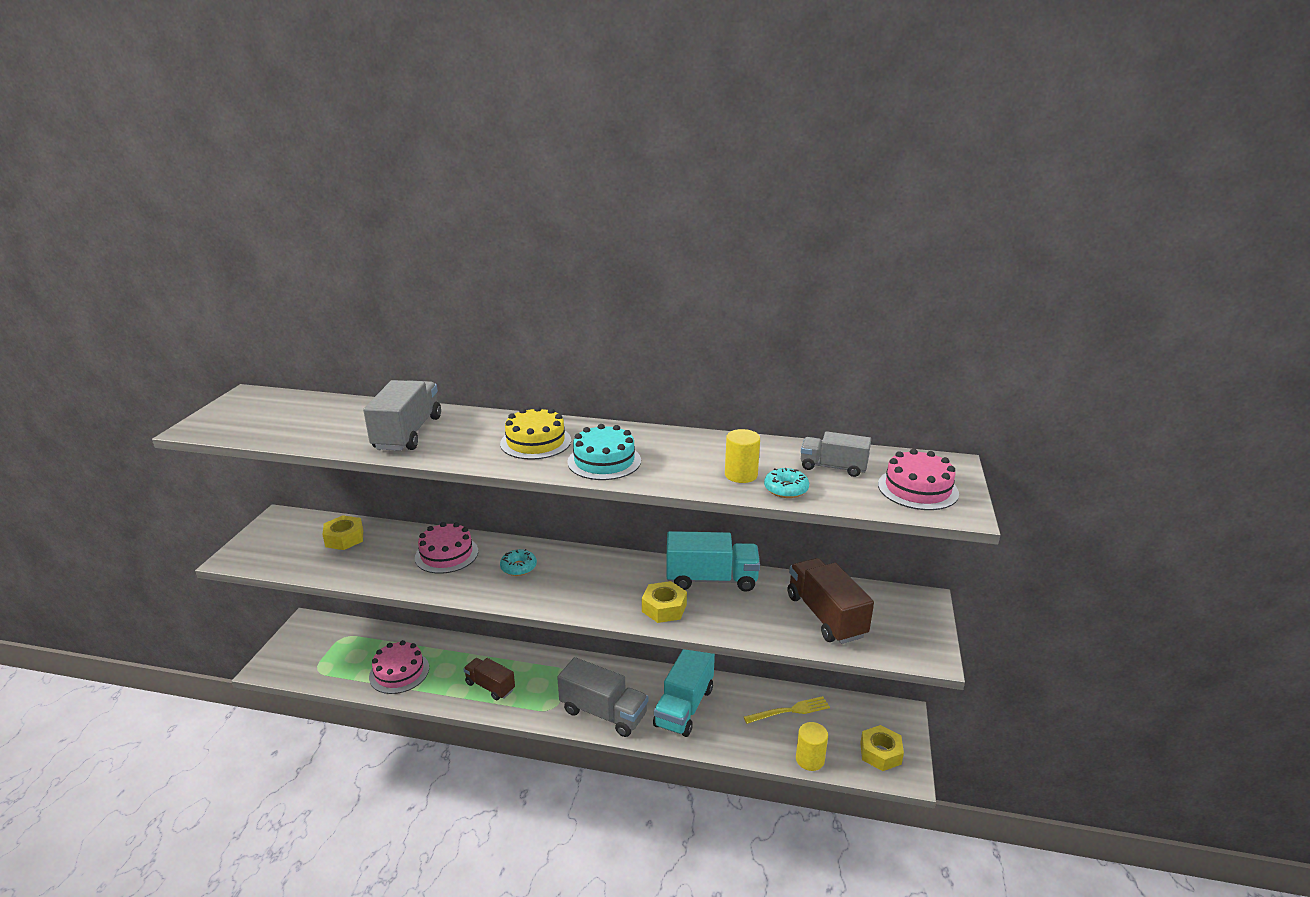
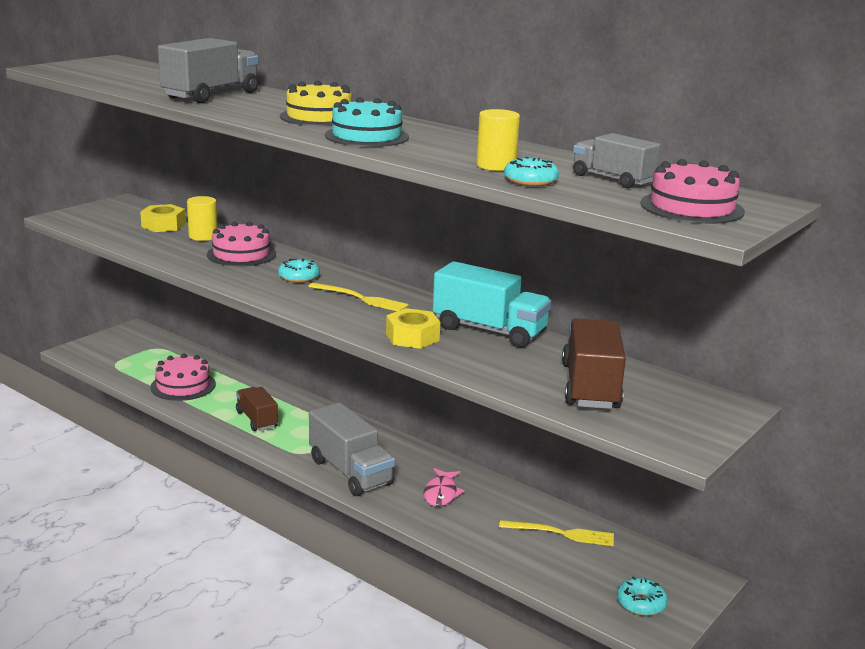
camera: 25 degrees right, 5 degrees down
turquoise truck [653,649,715,737] -> pink fish [424,468,464,507]
yellow cylinder [796,722,828,771] -> yellow cylinder moved to [187,196,218,241]
yellow nut [860,725,904,771] -> turquoise donut [617,577,668,616]
none -> yellow fork [308,283,409,311]

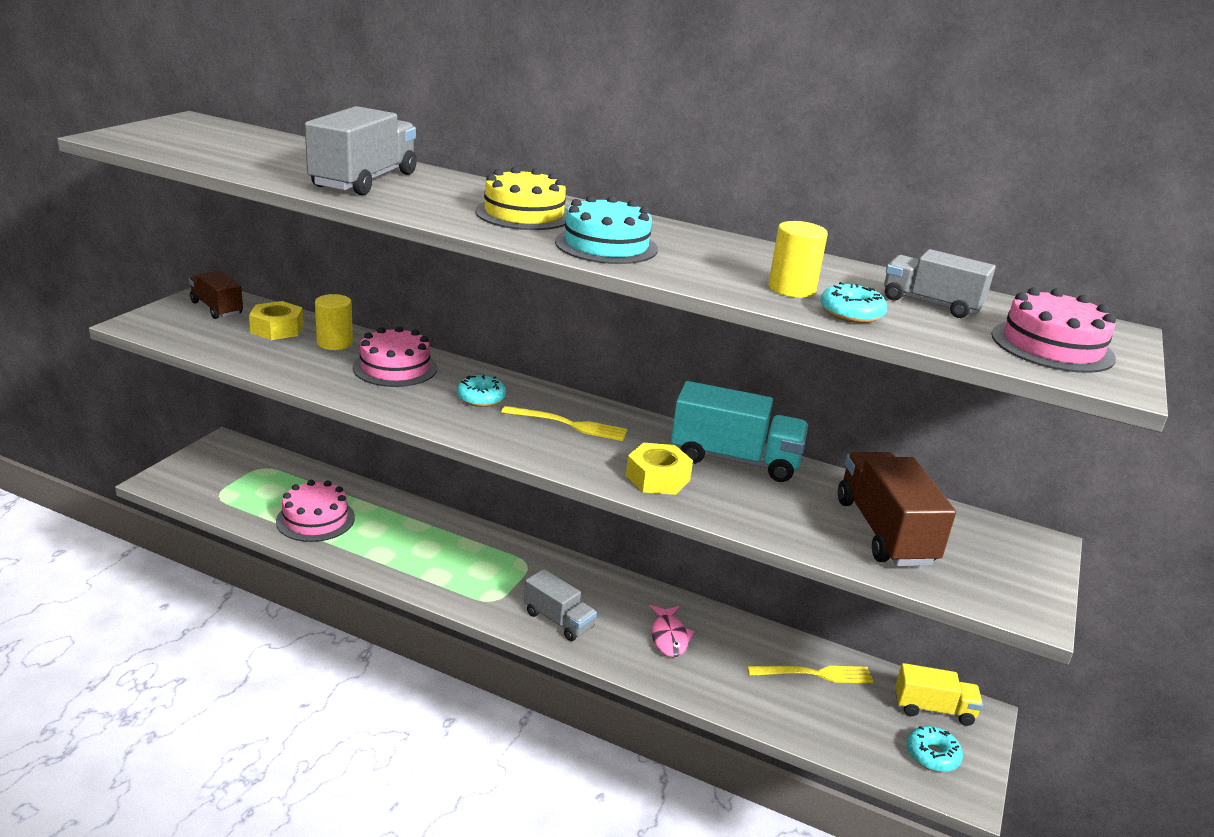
camera: 15 degrees left, 5 degrees up
brown truck [236,387,278,431] -> brown truck moved to [189,271,243,319]
grey truck [309,402,395,496] -> grey truck [524,569,597,641], size x0.63
none -> yellow truck [895,663,983,726]

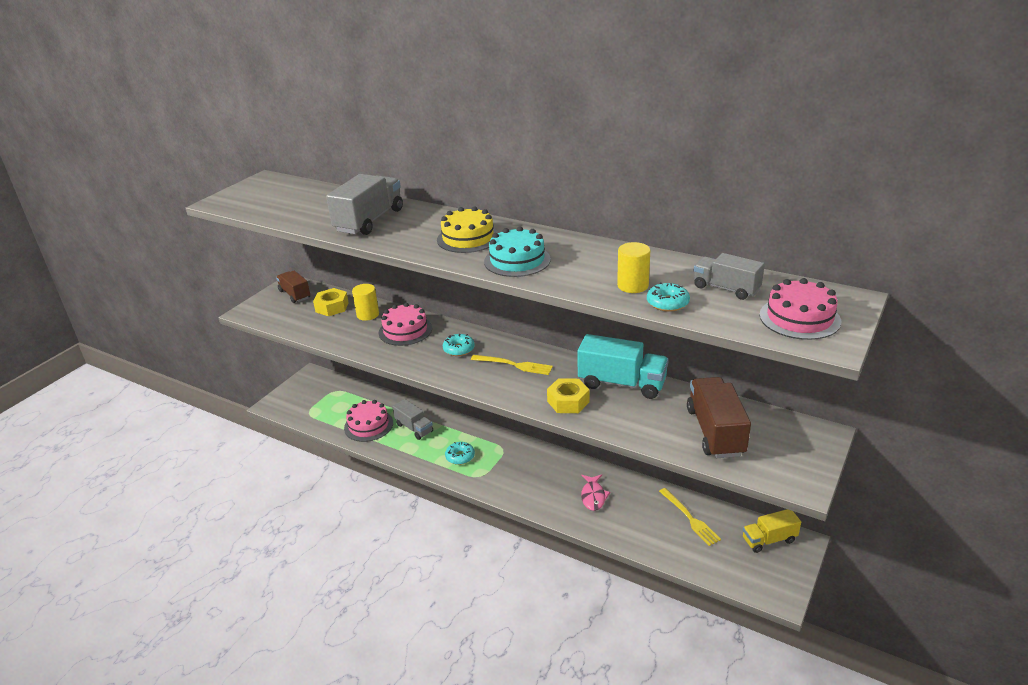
camera: 10 degrees right, 5 degrees up
grey truck [524,569,597,641] -> grey truck moved to [393,399,433,440]
yellow fork [747,666,874,683] -> yellow fork turned 60 degrees clockwise [659,488,721,546]
yellow truck [895,663,983,726] -> yellow truck turned 150 degrees clockwise [743,509,801,553]
turquoise donut [907,726,963,772] -> turquoise donut moved to [445,442,475,465]

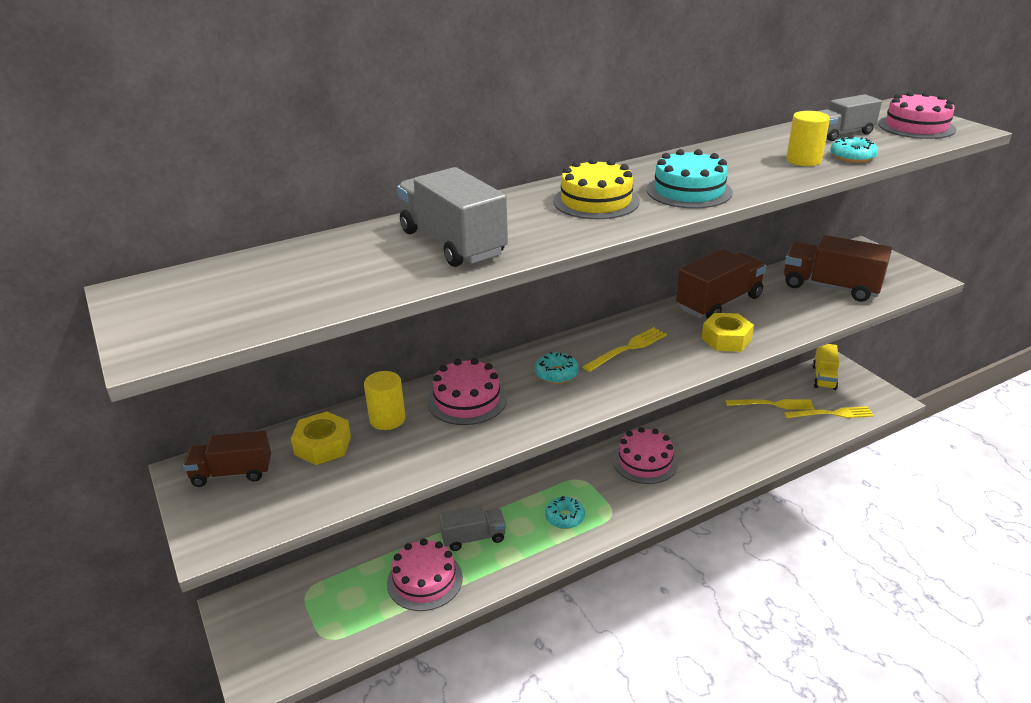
camera: 60 degrees left, 0 degrees up
turquoise truck [577,334,669,399] -> brown truck [676,249,766,319]
pink fish [581,474,610,511] -> none
none -> pink cake [613,427,678,484]
none -> yellow fork [784,406,874,418]

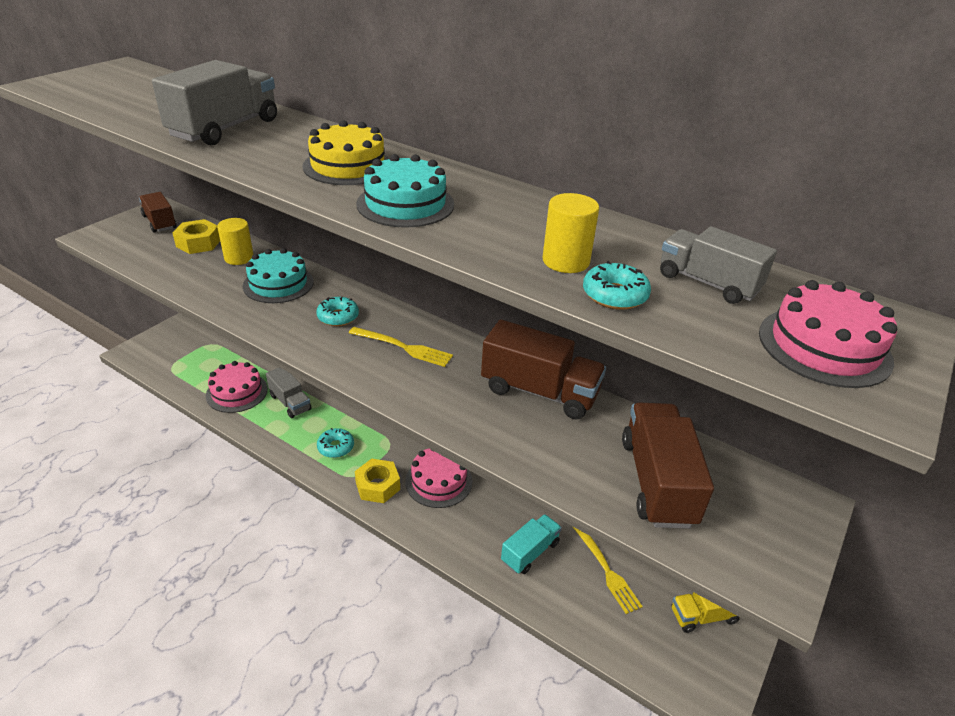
camera: 60 degrees right, 5 degrees up
pink cake [427,358,507,425] -> turquoise cake [243,248,313,303]
yellow nut [701,313,754,352] -> yellow nut moved to [355,459,400,503]
yellow fork [784,406,874,418] -> none
none -> turquoise truck [501,514,562,574]

